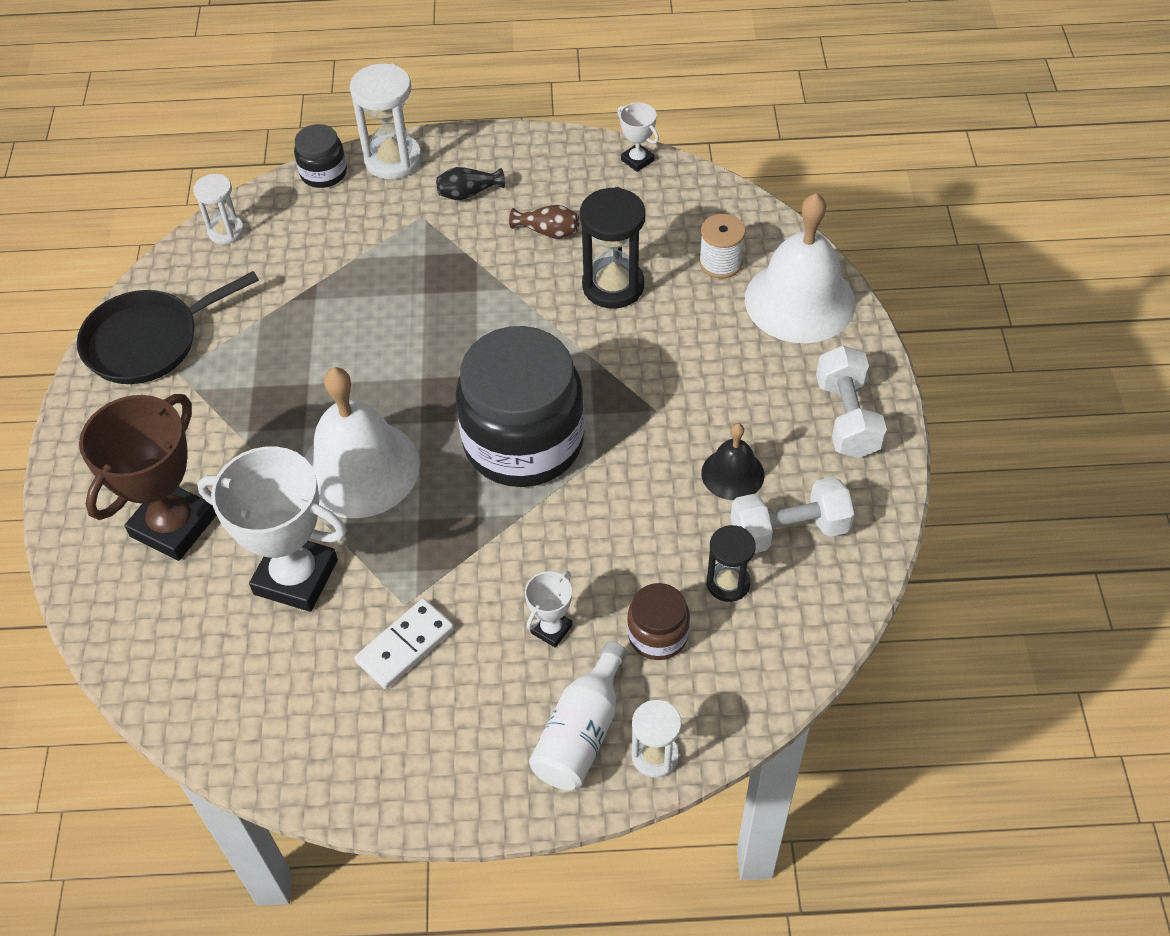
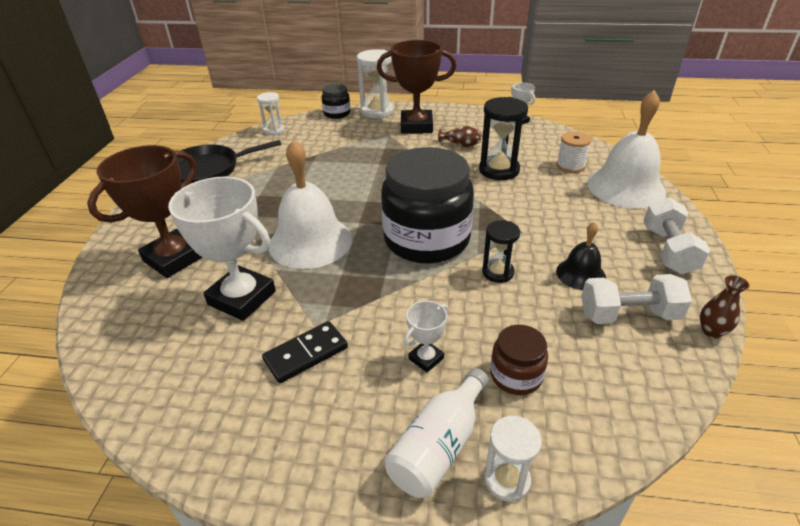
camera: 10 degrees right, 15 degrees down
white domino [354,598,454,689] -> black domino [262,321,348,383]
black vase [436,167,505,200] -> brown trophy [377,40,456,134]
black hourglass [706,525,756,602] -> black hourglass moved to [482,220,520,283]
none -> brown vase [700,275,749,338]

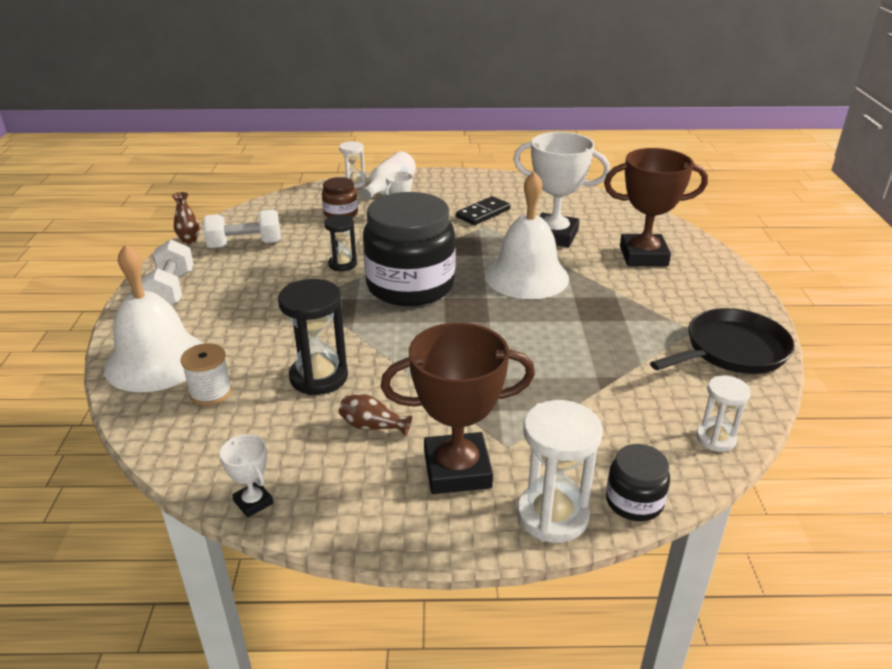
camera: 170 degrees right, 5 degrees down
brown trophy [87,145,202,278] -> brown trophy turned 60 degrees clockwise [604,148,708,266]
black bell [556,222,606,290] -> none

